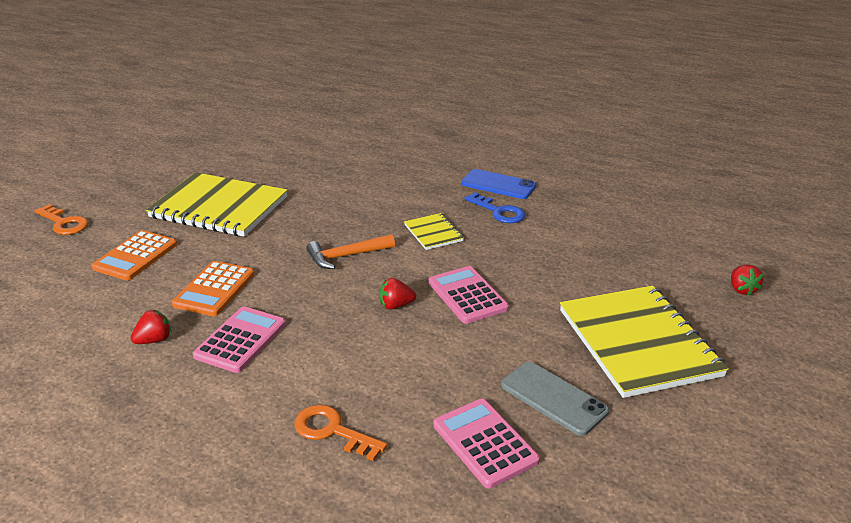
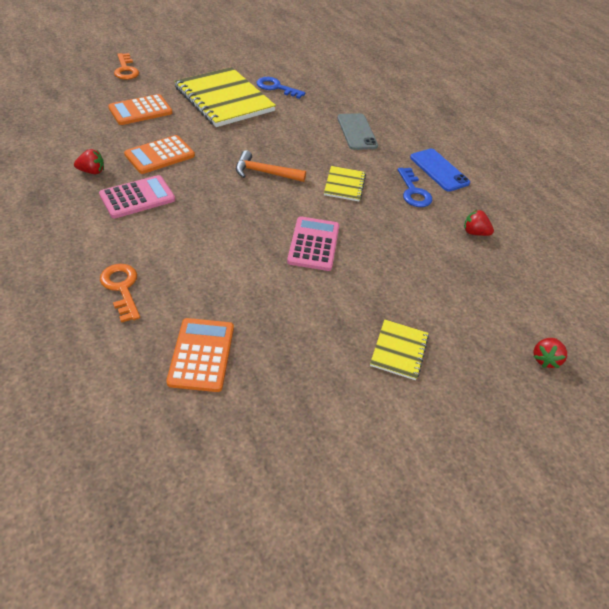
camera: 30 degrees right, 15 degrees up
red strawberry [379,278,416,310] -> red strawberry moved to [464,210,494,236]
pink calculator [433,399,540,488] -> orange calculator [166,318,234,392]
grey phone [501,362,609,436] -> grey phone moved to [337,113,378,150]
yellow notebook [560,285,729,398] -> yellow notebook [370,319,429,380], size x0.46
none -> blue key [257,77,306,99]

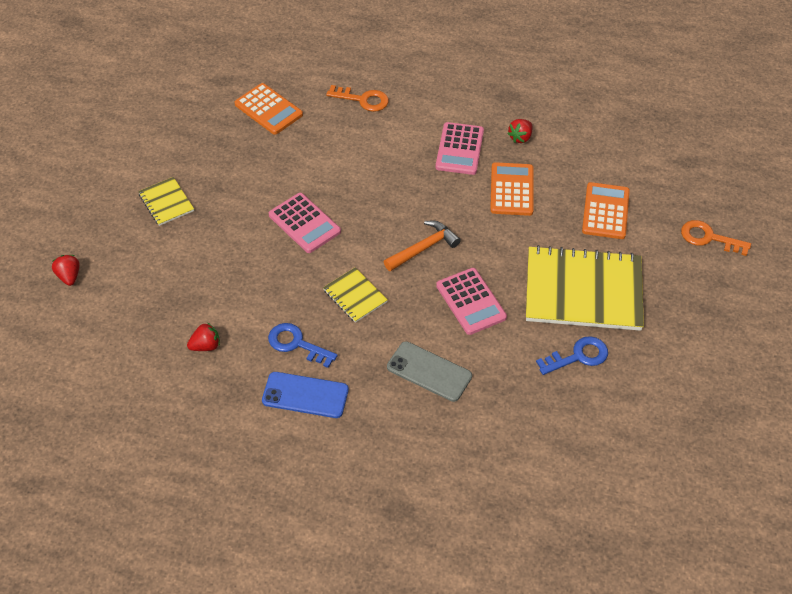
camera: 135 degrees right, 5 degrees up
none -> pink calculator [436,268,507,335]

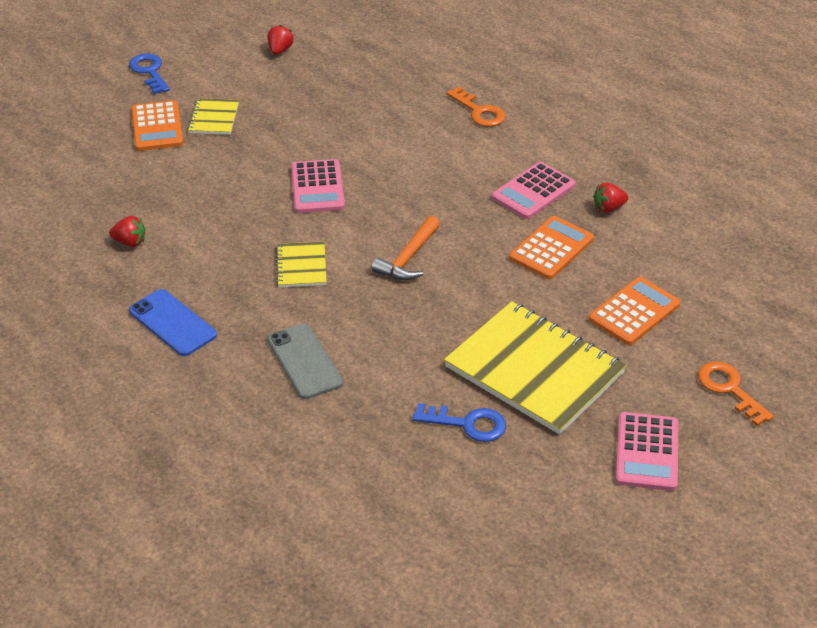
camera: 35 degrees right, 10 degrees down
red strawberry [52,255,79,286] -> red strawberry moved to [268,25,293,55]
orange calculator [235,83,303,135] -> orange calculator moved to [131,100,183,151]
blue key [268,323,338,368] -> blue key moved to [129,53,170,94]
orange hammer [384,221,461,272] -> orange hammer turned 120 degrees clockwise [371,216,440,280]
pink calculator [436,268,507,335] -> pink calculator moved to [615,412,678,491]

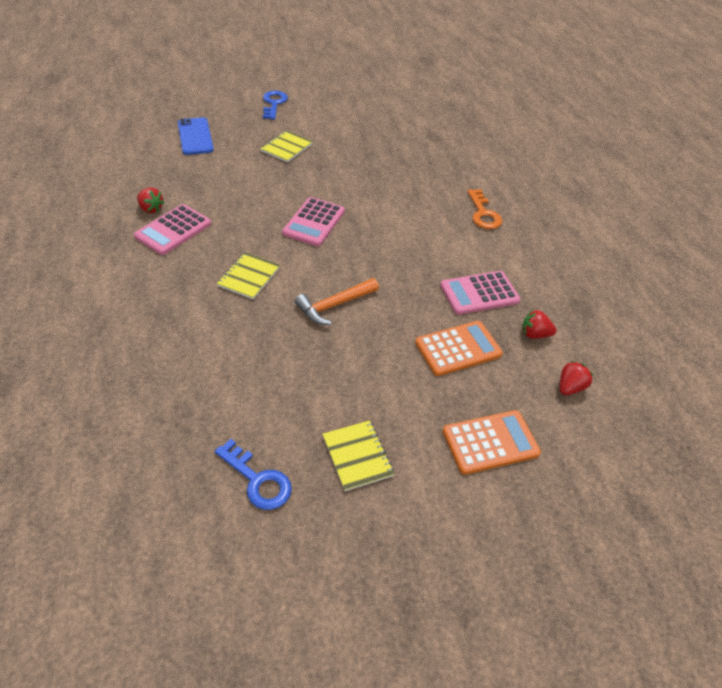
camera: 25 degrees right, 5 degrees up
blue phone [129,289,217,356] -> blue phone moved to [178,117,214,155]
orange calculator [131,100,183,151] -> none
grey phone [267,324,343,399] -> none
red strawberry [268,25,293,55] -> red strawberry moved to [560,361,593,395]
yellow notebook [444,301,627,435] -> yellow notebook [323,420,394,491], size x0.46
pink calculator [615,412,678,491] -> pink calculator moved to [134,204,211,255]
orange key [698,361,774,426] -> none

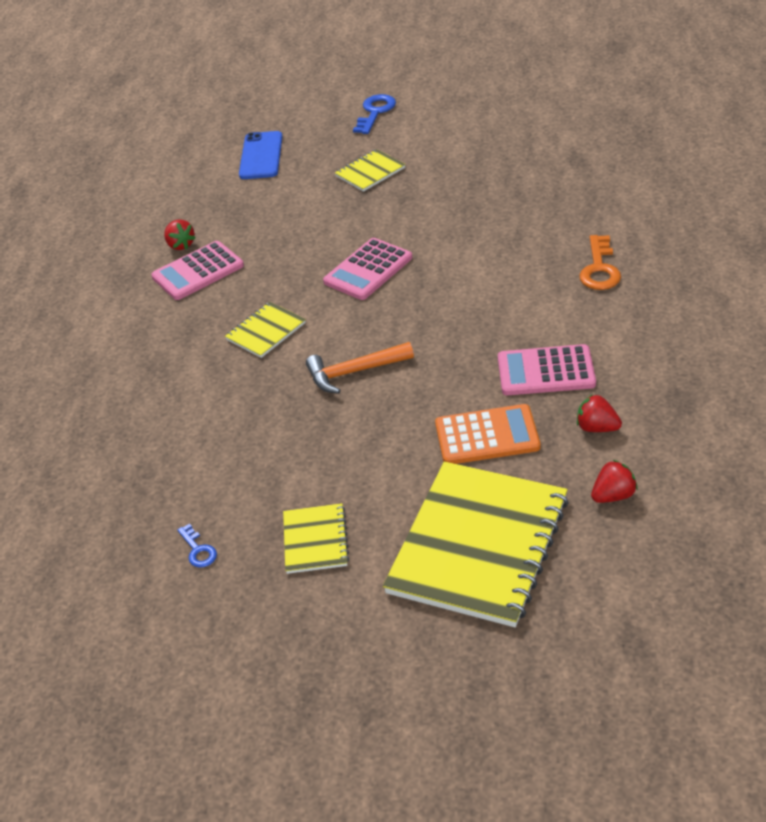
camera: 25 degrees right, 5 degrees down
blue key [215,439,292,510] -> blue key [177,523,217,568], size x0.58
orange calculator [443,410,541,475] -> yellow notebook [383,461,569,627]

